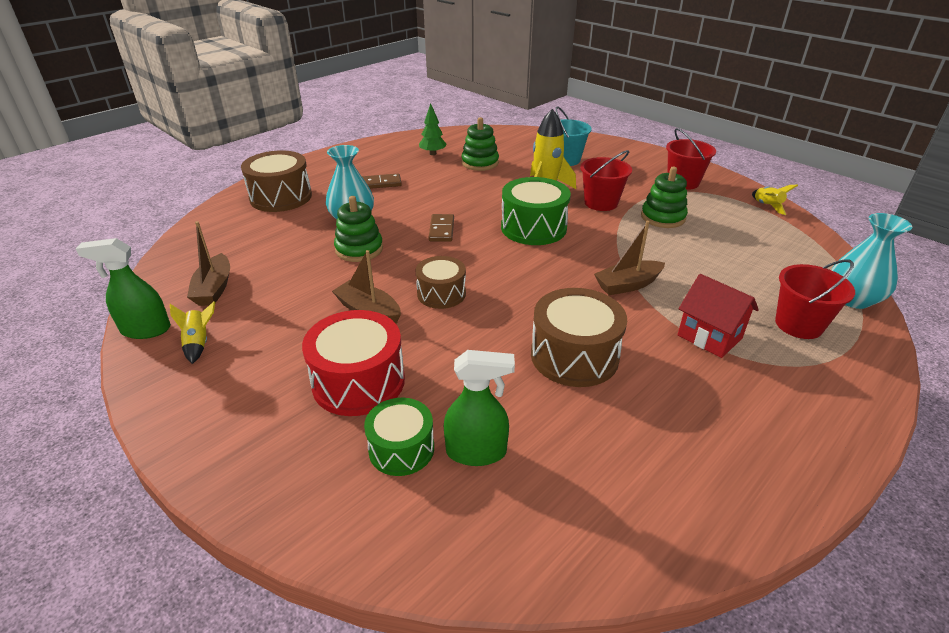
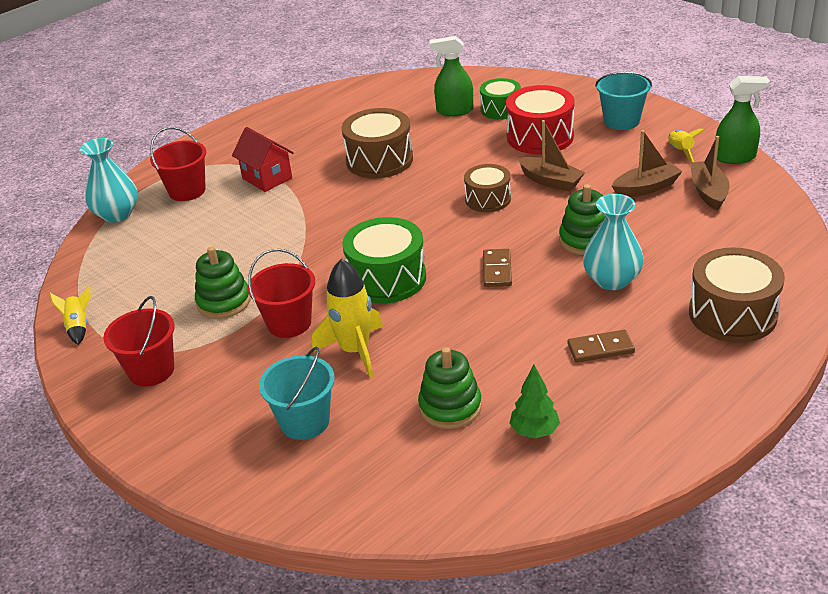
camera: 175 degrees left, 0 degrees up
brown boat [594,221,665,295] -> brown boat moved to [612,130,682,197]
none -> turquoise bucket [595,71,652,130]

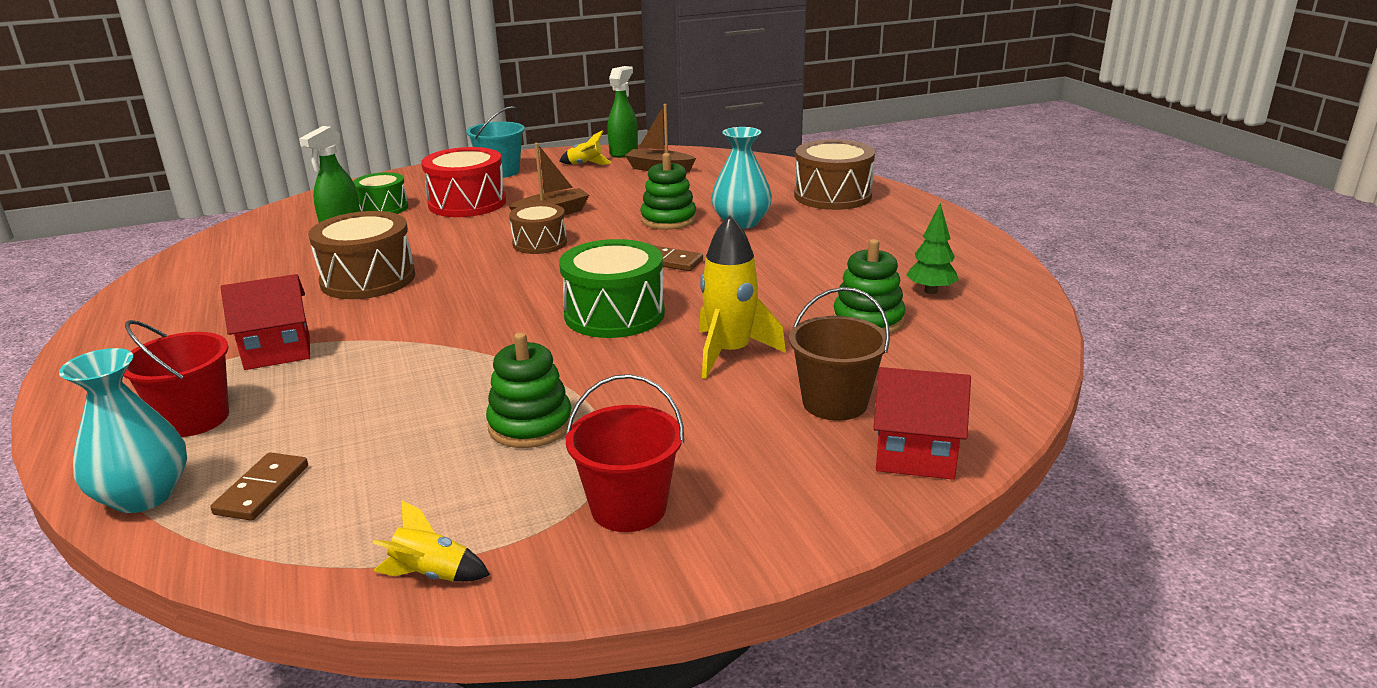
camera: 70 degrees left, 10 degrees down
red bucket [248,249,315,338] -> none
turquoise bucket [259,346,335,440] -> brown bucket [789,287,890,421]
brown domino [568,330,635,363] -> brown domino moved to [210,452,308,521]
brown boat [612,130,682,197] -> none
none -> red house [873,367,971,480]

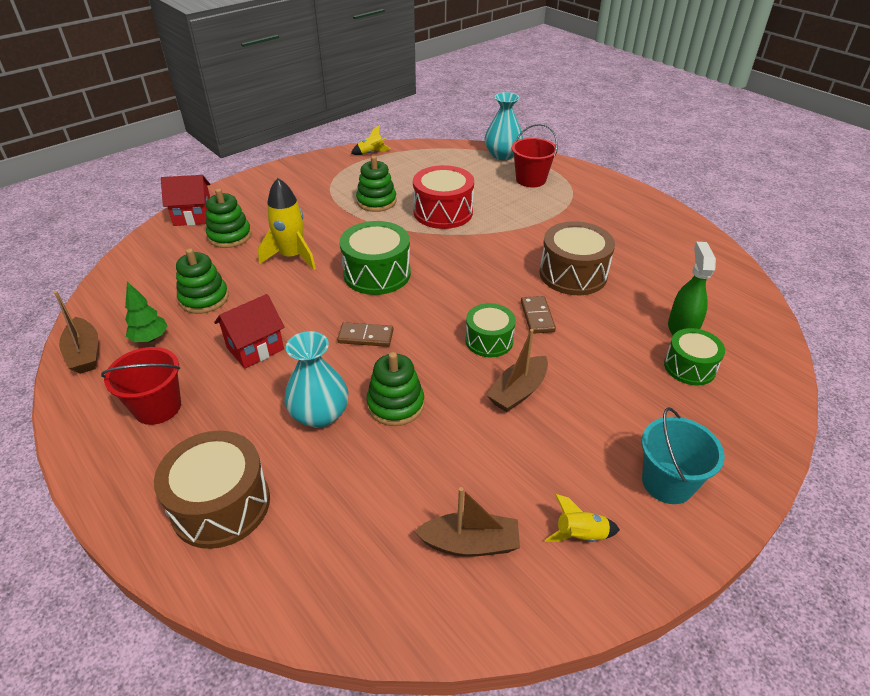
camera: 160 degrees right, 15 degrees up
brown domino [210,452,308,521] -> brown domino moved to [521,296,556,334]
red house [221,274,310,370] -> red house moved to [214,294,285,369]
red drum [421,147,506,217] -> red drum moved to [413,165,474,229]
brown drum [509,203,567,254] -> green drum [465,303,516,357]
red bucket [566,374,684,532] -> red bucket moved to [101,347,181,425]
green spray bottle [607,66,638,158] -> none
brown bucket [789,287,890,421] -> green stacking toy [206,189,251,248]
none -> brown boat [54,291,98,374]

